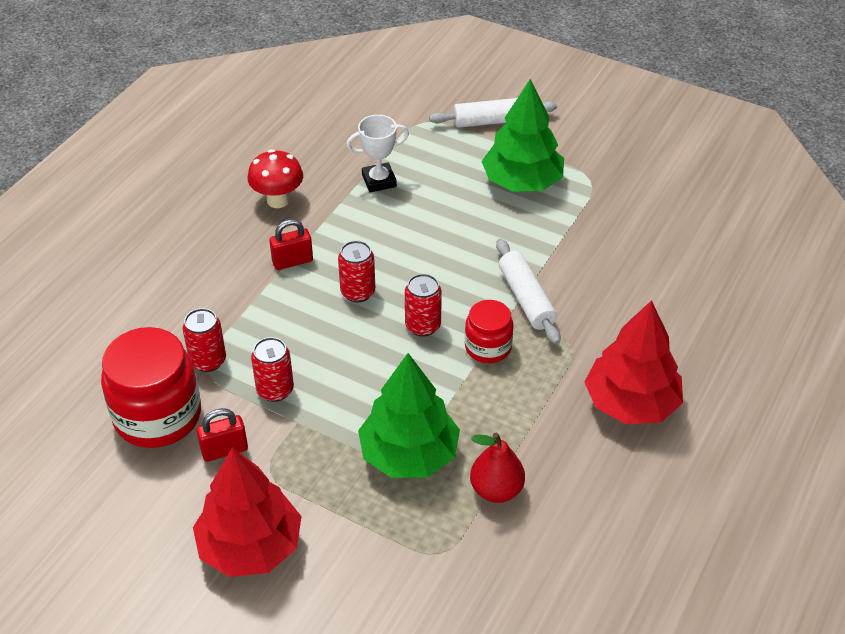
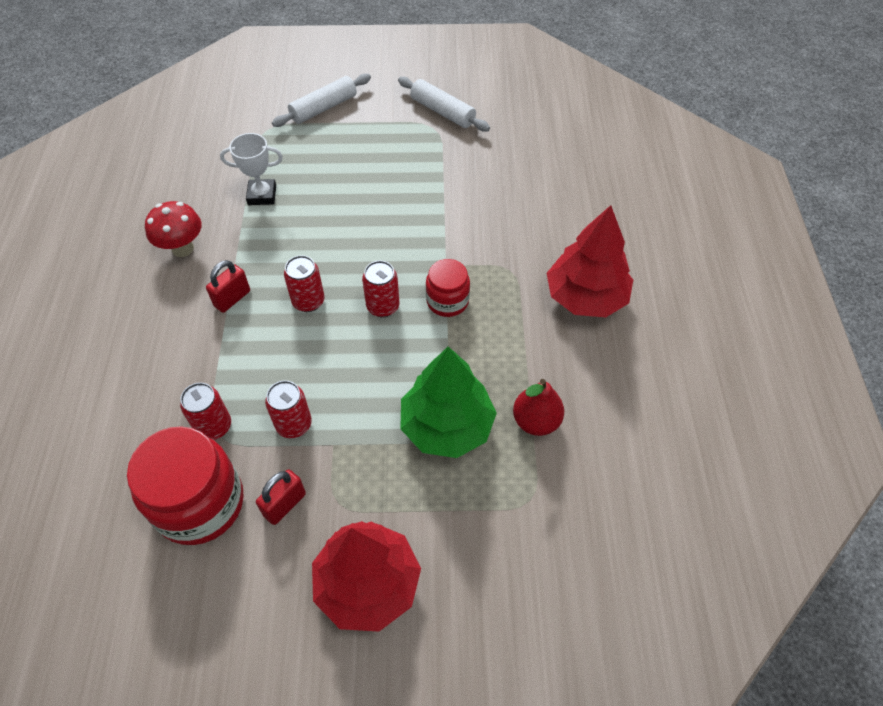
camera: 30 degrees left, 10 degrees up
white trophy [346,115,409,192] -> white trophy turned 45 degrees clockwise [220,133,283,205]
green tree [481,79,564,192] -> none
white rolling pin [496,239,561,345] -> white rolling pin moved to [398,77,490,132]

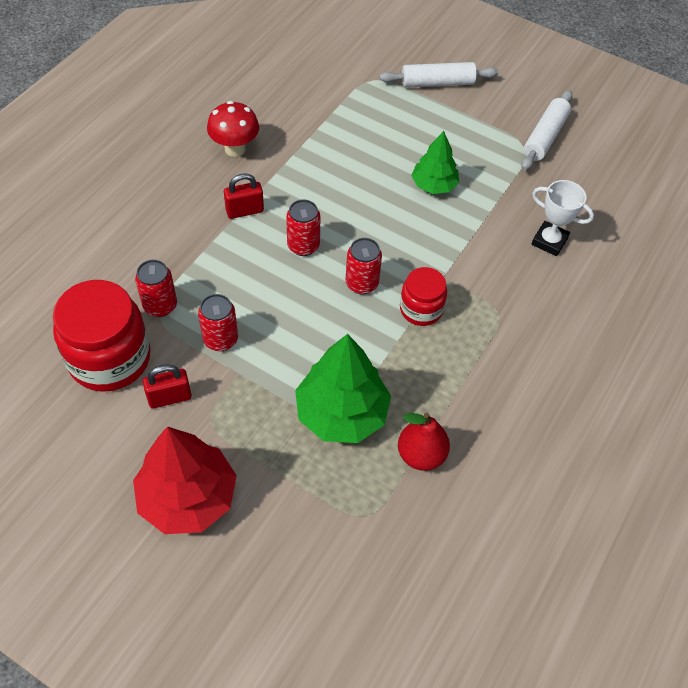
camera: 30 degrees right, 0 degrees up
white trophy [220,133,283,205] -> white trophy moved to [531,180,594,256]
white rolling pin [398,77,490,132] -> white rolling pin turned 45 degrees clockwise [521,90,573,171]
red tree [547,205,633,317] -> none
none -> green tree [411,131,459,194]

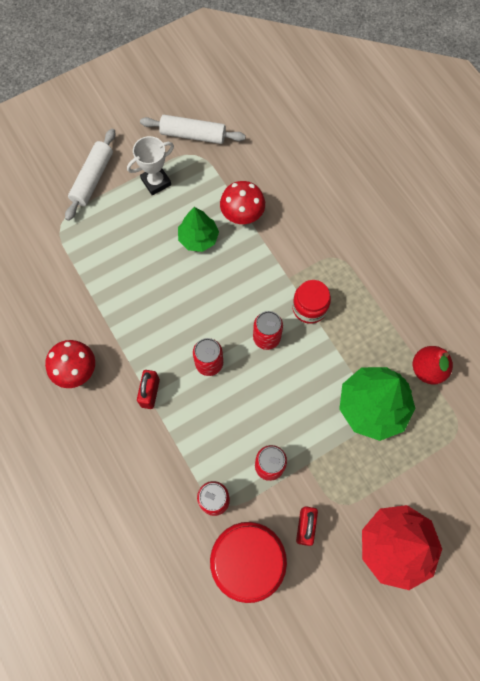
camera: 60 degrees left, 15 degrees up
white rolling pin [521,90,573,171] -> white rolling pin turned 45 degrees counterclockwise [140,115,246,144]
white trophy [531,180,594,256] -> white trophy moved to [127,136,174,196]
none -> red mushroom [220,181,265,225]

